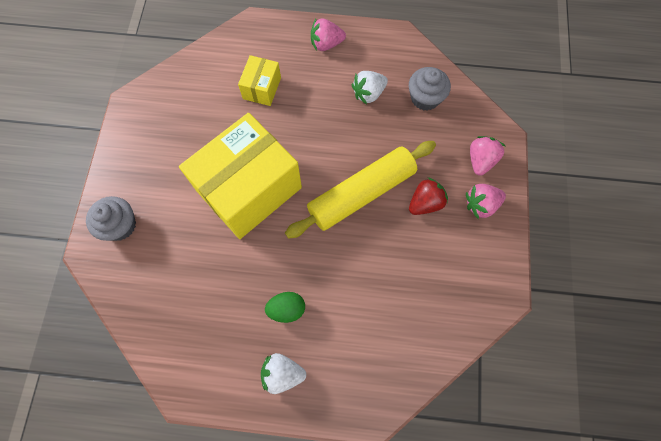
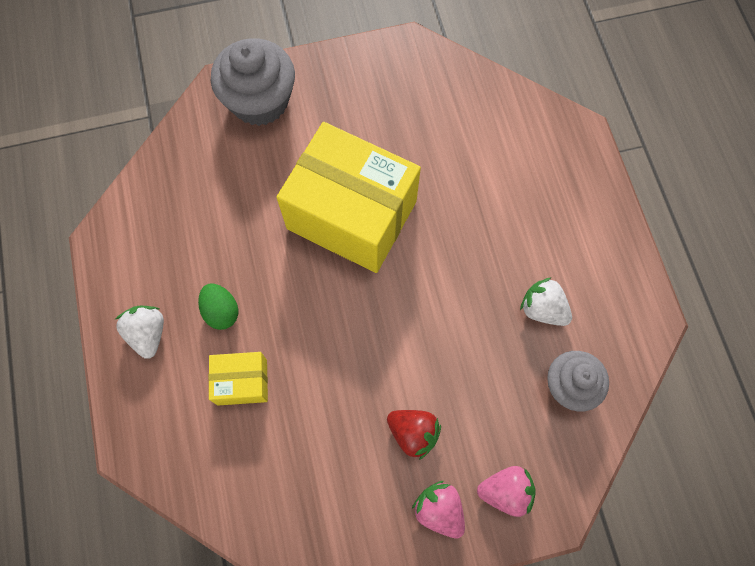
camera: 70 degrees right, 0 degrees up
grey cupcake [86,196,136,241] -> grey cupcake [211,38,295,126], size x1.55
yellow box [238,55,281,106] -> yellow box moved to [209,352,268,406]
yellow rolling pin [285,141,436,239] -> none
pink strawberry [311,18,346,51] -> none

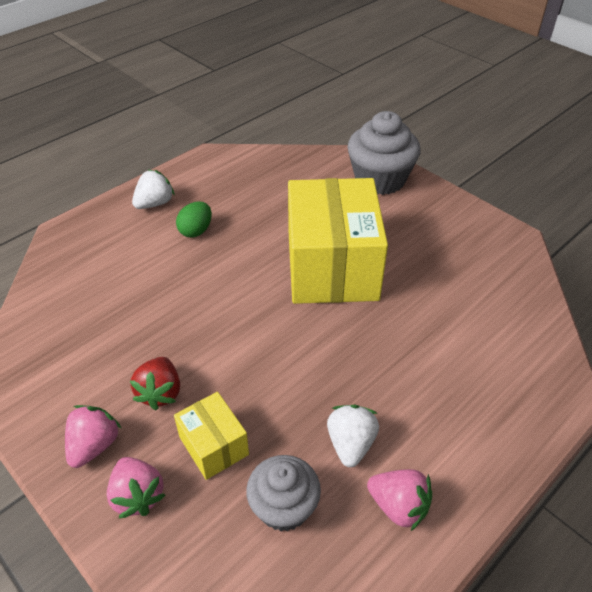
camera: 60 degrees right, 25 degrees down
yellow box [209,352,268,406] -> yellow box moved to [174,392,249,480]
none -> pink strawberry [367,469,432,531]

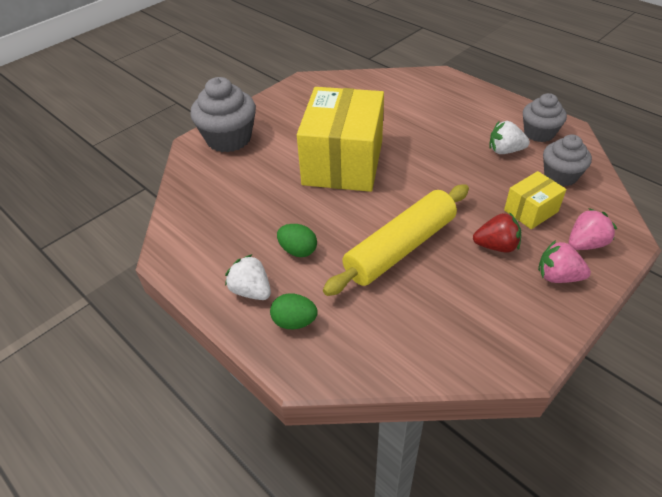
camera: 90 degrees left, 0 degrees up
yellow box [288,178,388,304] -> yellow box turned 75 degrees counterclockwise [297,87,384,192]
pink strawberry [367,469,432,531] -> grey cupcake [523,93,567,142]
none -> green egg [270,293,318,330]
none -> yellow rolling pin [323,184,469,296]

